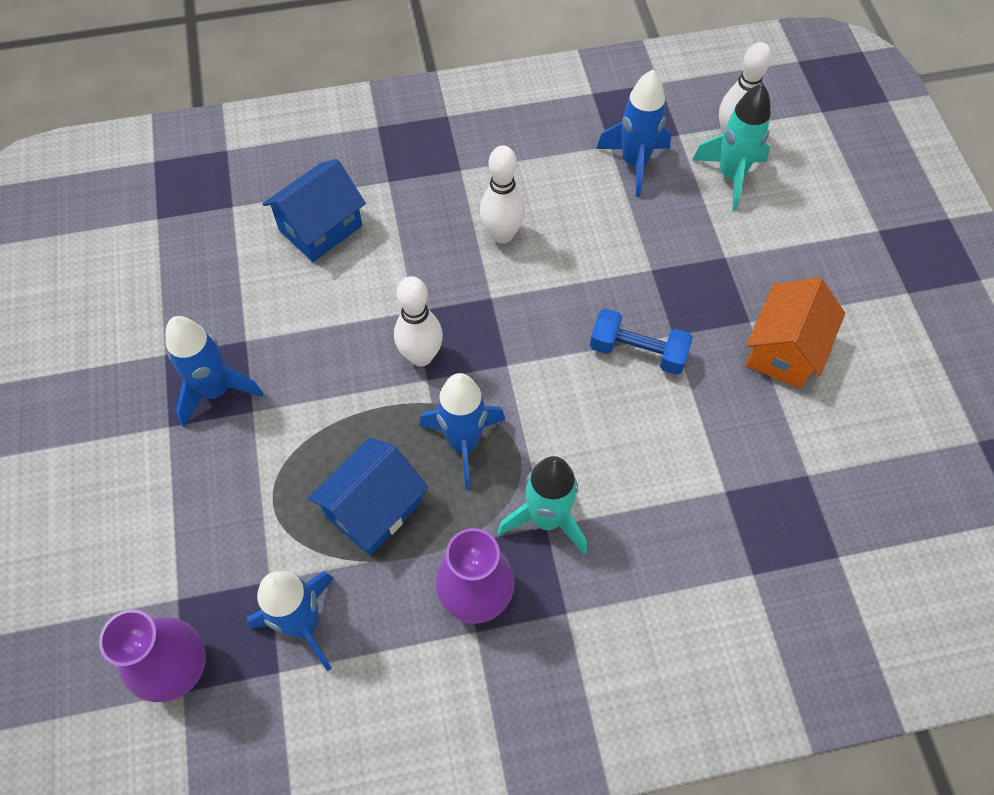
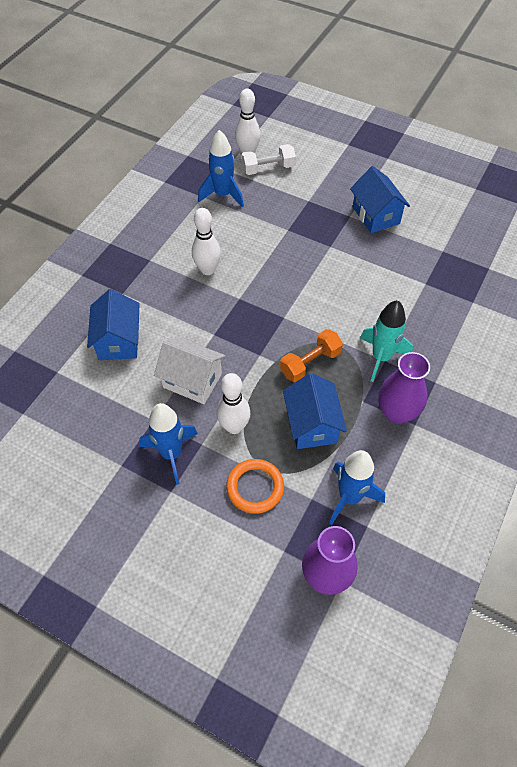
camera: 50 degrees left, 5 degrees down
white bowling pin [394,276,443,367] -> white bowling pin moved to [216,373,251,434]
blue rocket [419,373,505,490] -> orange dumbbell [280,329,343,382]
blue dumbbell [590,308,693,375] -> none
turquoise rocket [692,83,771,210] -> white dumbbell [241,144,296,175]
orange house [746,277,845,389] -> blue house [350,166,410,233]
none -> white house [154,337,226,404]
none -> orange ring [226,459,284,514]

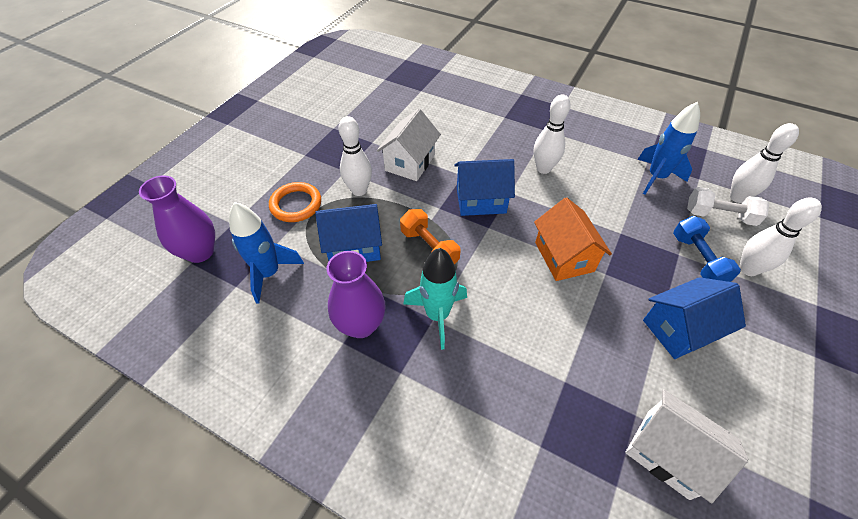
camera: 90 degrees right, 5 degrees down
blue house [87,289,139,360] -> blue house moved to [454,159,515,216]
blue rocket [139,403,198,485] -> none
white dumbbell [241,144,296,175] -> white dumbbell turned 60 degrees counterclockwise [687,187,769,226]
none -> orange house [534,197,612,281]
none -> white house [625,389,749,503]
none -> blue dumbbell [673,216,741,282]
none -> white bowling pin [739,197,822,276]

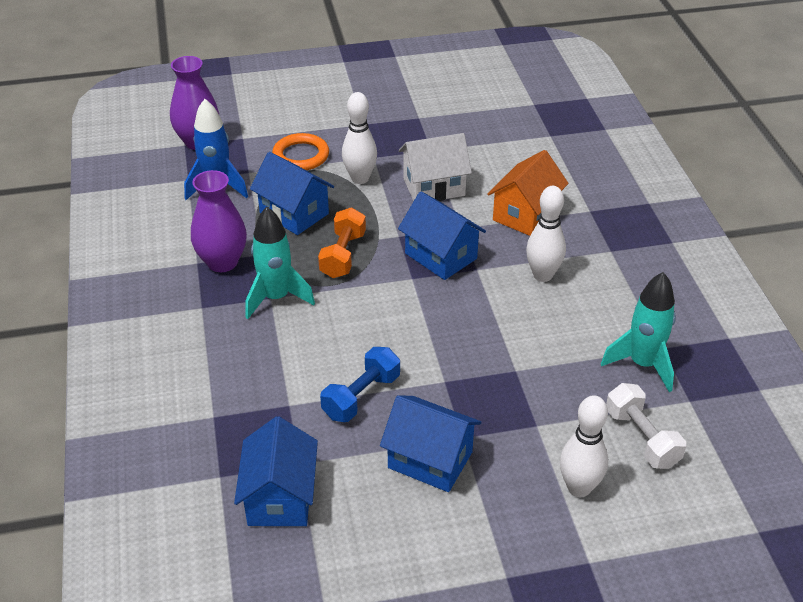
camera: 50 degrees right, 10 degrees down
orange house [534,197,612,281] -> orange house moved to [487,150,568,236]
white house [625,389,749,503] -> blue house [234,416,318,526]
blue rocket [637,102,700,194] -> turquoise rocket [601,272,676,392]
blue dumbbell [673,216,741,282] -> blue dumbbell moved to [320,347,400,422]
white bowling pin [730,123,799,203] -> none

